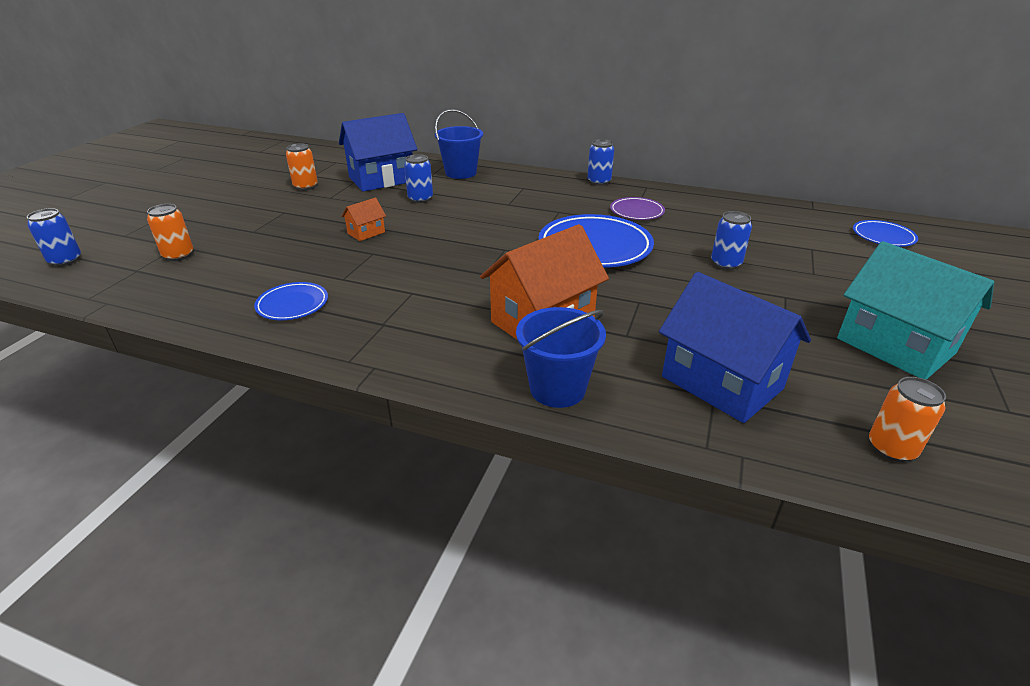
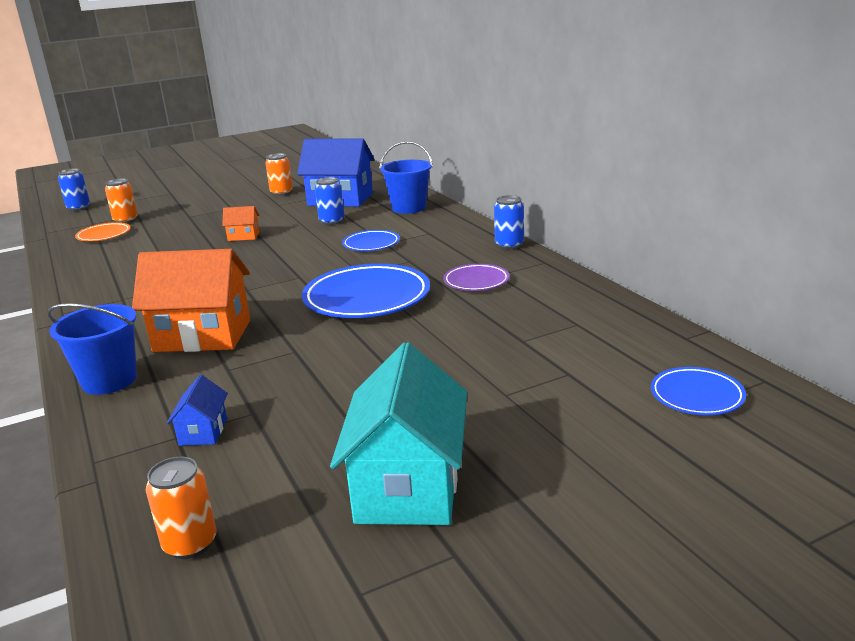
camera: 45 degrees right, 10 degrees down
blue plate [254,282,328,320] -> blue plate moved to [342,230,400,251]
blue house [659,272,811,423] -> blue house [167,375,228,446], size x0.45
blue can [711,211,752,270] -> none
none -> orange plate [75,222,131,241]

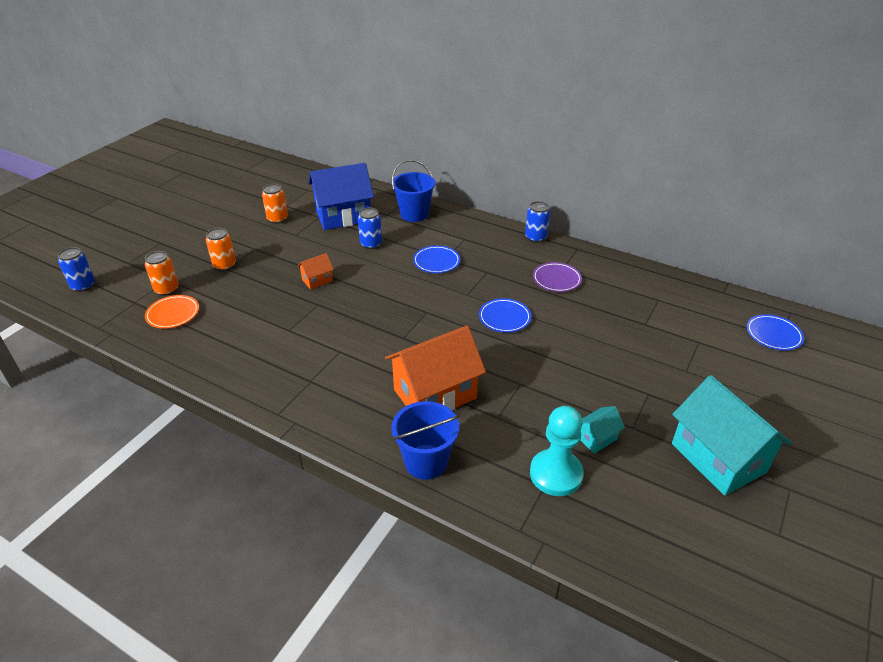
camera: 35 degrees left, 15 degrees up
orange can [146,457,217,559] -> orange can moved to [206,228,236,271]
blue house [167,375,228,446] -> turquoise pawn [530,406,584,496]
blue plate [302,264,430,318] -> blue plate [479,298,531,332], size x0.53
none -> turquoise house [580,406,625,454]

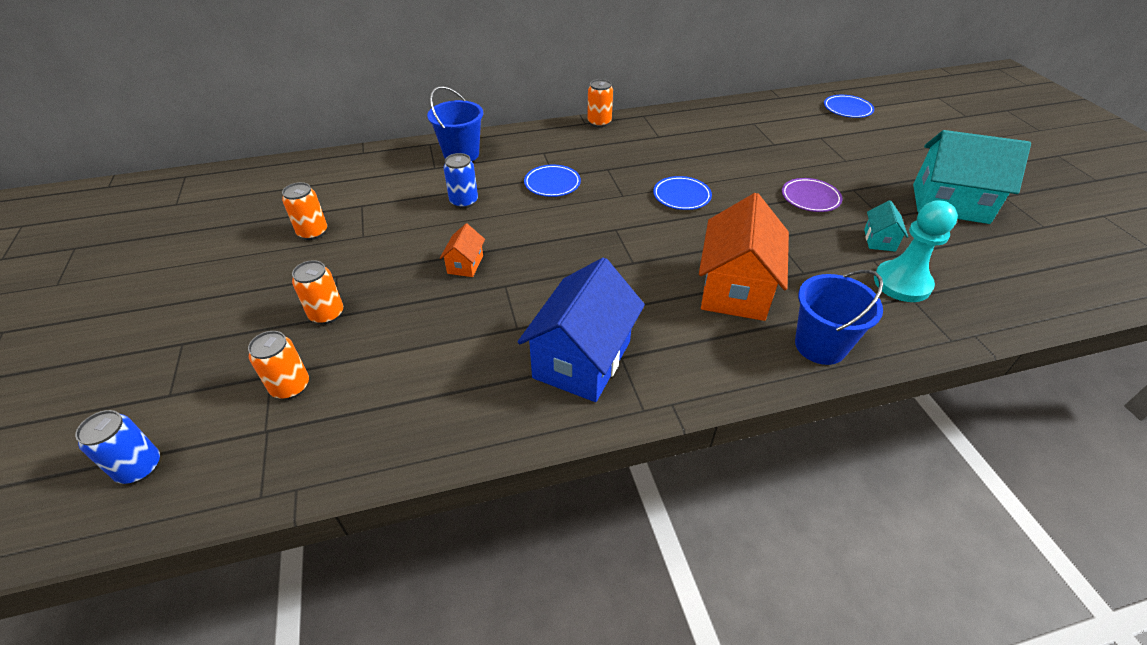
camera: 45 degrees left, 5 degrees up
orange plate [145,295,199,329] -> none
blue house [309,163,374,230] -> blue house moved to [518,257,645,402]
blue can [525,201,550,243] -> orange can [587,79,613,127]
purple plate [533,262,582,292] -> purple plate moved to [782,178,842,212]

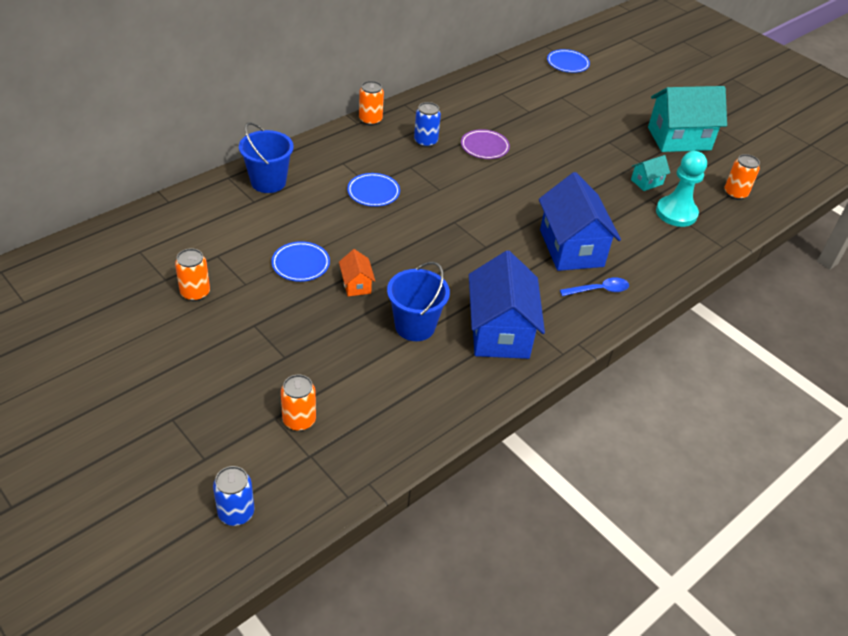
camera: 30 degrees left, 0 degrees up
orange can [292,260,343,324] -> orange can moved to [725,154,760,200]
blue can [443,153,478,209] -> blue can moved to [414,102,441,148]
blue plate [653,176,712,210] -> blue plate moved to [271,241,330,282]
orange house [699,193,789,321] -> blue house [539,172,621,271]
purple plate [782,178,842,212] -> purple plate moved to [461,129,510,159]
blue bucket [795,270,883,365] -> blue bucket moved to [387,262,450,341]
turquoise house [864,200,908,252] -> turquoise house turned 75 degrees clockwise [631,155,670,191]
none -> blue spoon [560,278,629,296]

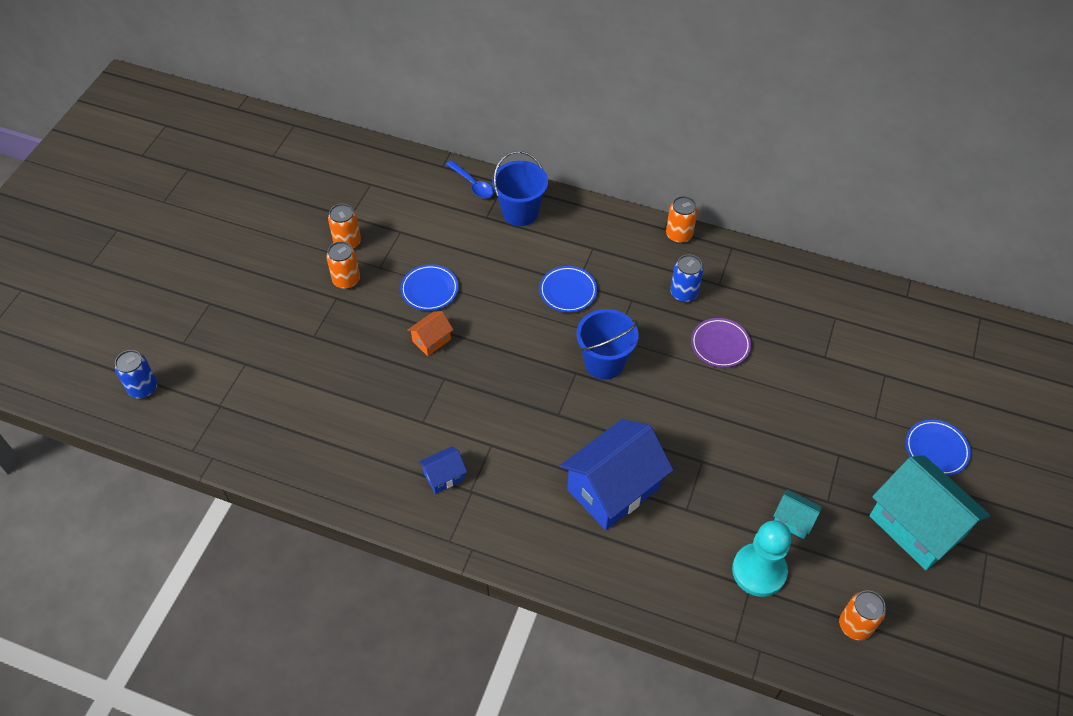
camera: 65 degrees right, 10 degrees up
orange can [281,375,316,431] -> orange can moved to [326,241,360,289]
blue bucket [387,262,450,341] -> blue bucket moved to [576,309,639,380]
blue house [469,251,545,359] -> blue house [419,446,467,494], size x0.45
blue plate [547,49,590,73] -> blue plate moved to [906,420,971,476]
blue spoon [560,278,629,296] -> blue spoon moved to [446,160,494,198]

